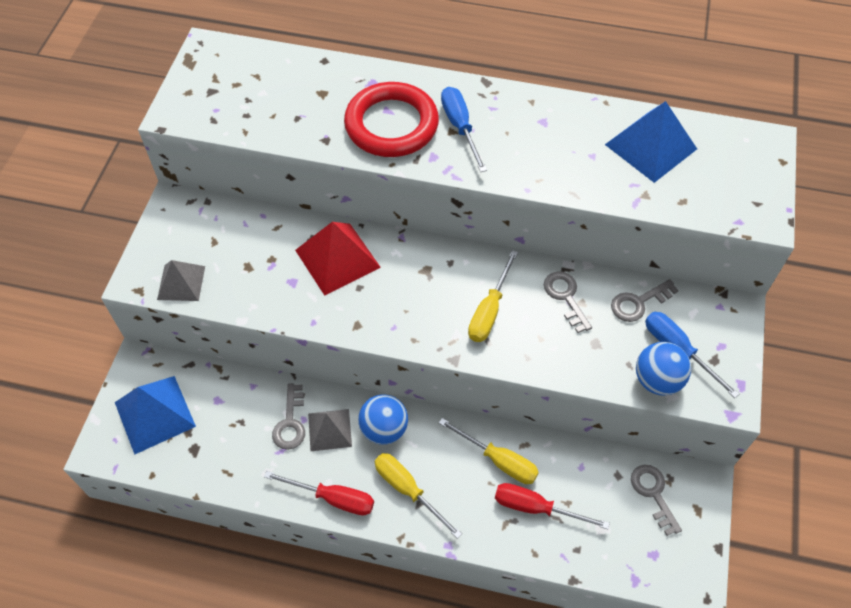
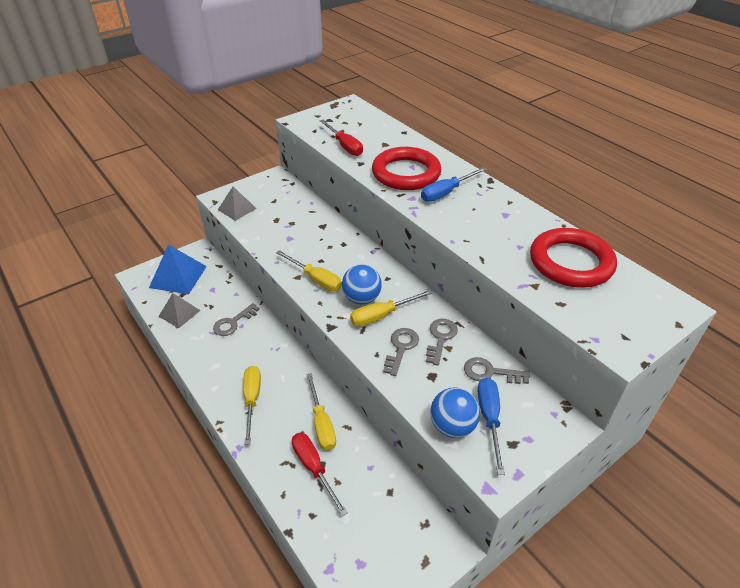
camera: 40 degrees right, 15 degrees down
red screwdriver [264,471,374,516] -> red screwdriver moved to [320,120,363,156]
red pyramid [295,222,381,296] -> none
grey pyramid [308,409,352,452] -> grey pyramid moved to [158,293,201,328]
blue ball [358,395,408,445] -> blue ball moved to [342,265,382,304]
blue screwdriver [441,87,487,172] -> blue screwdriver turned 150 degrees counterclockwise [421,167,487,202]
blue pyramid [605,101,697,183] -> red ring [530,228,617,288]
grey key [631,465,682,536] -> grey key moved to [383,328,419,376]
none -> yellow screwdriver [276,250,342,291]

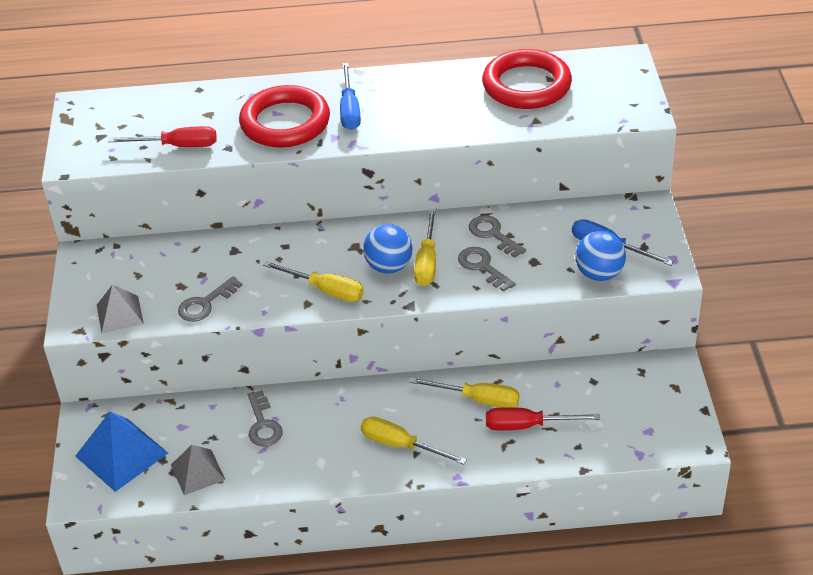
camera: 55 degrees left, 0 degrees up
yellow screwdriver [276,250,342,291] -> yellow screwdriver turned 45 degrees clockwise [263,261,364,302]
grey key [464,357,530,384] -> grey key moved to [178,276,242,322]

